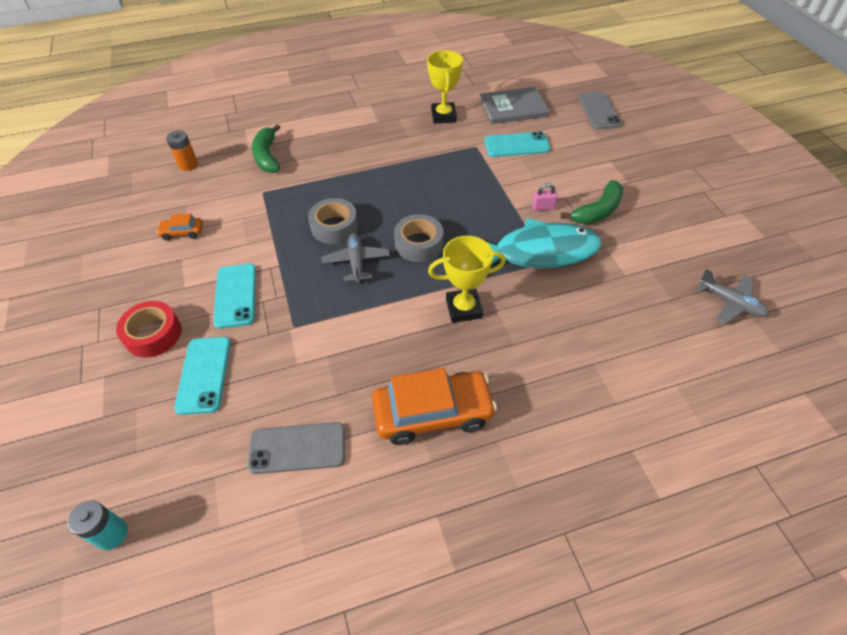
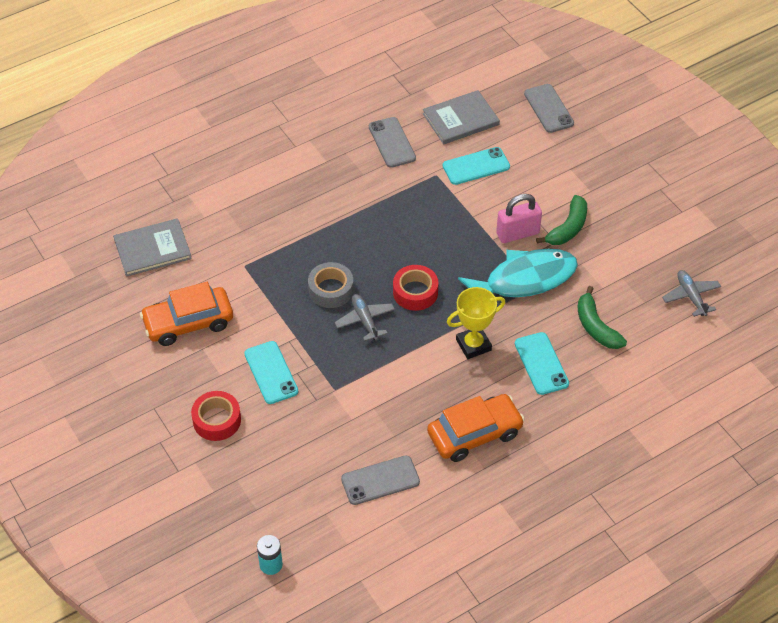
camera: 15 degrees left, 0 degrees up
orange car [156,213,203,241] -> orange car [140,282,233,346], size x2.14
orange battery [166,130,198,171] -> grey book [113,218,192,277]
turquoise phone [174,337,231,415] -> turquoise phone moved to [515,332,569,395]
green banana [252,124,280,173] -> green banana moved to [578,286,627,349]
grey tape [394,214,443,262] -> red tape [393,265,438,311]
yellow trophy [427,50,463,124] -> grey phone [369,117,416,168]
pink padlock [532,183,558,211] -> pink padlock [496,194,542,243], size x1.98
grey plane [696,269,769,324] -> grey plane turned 135 degrees counterclockwise [662,270,721,317]

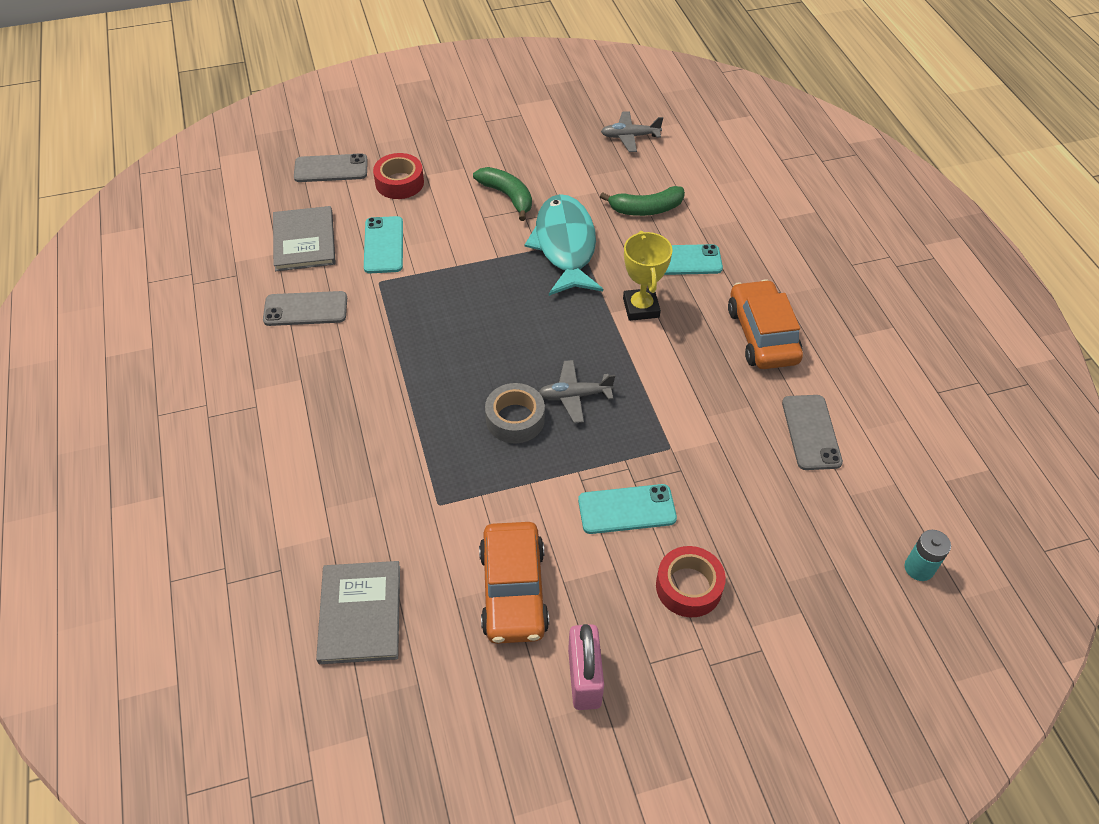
camera: 75 degrees left, 0 degrees up
red tape [393,265,438,311] -> red tape moved to [373,153,424,199]
pink padlock [496,194,542,243] -> pink padlock moved to [568,624,604,710]

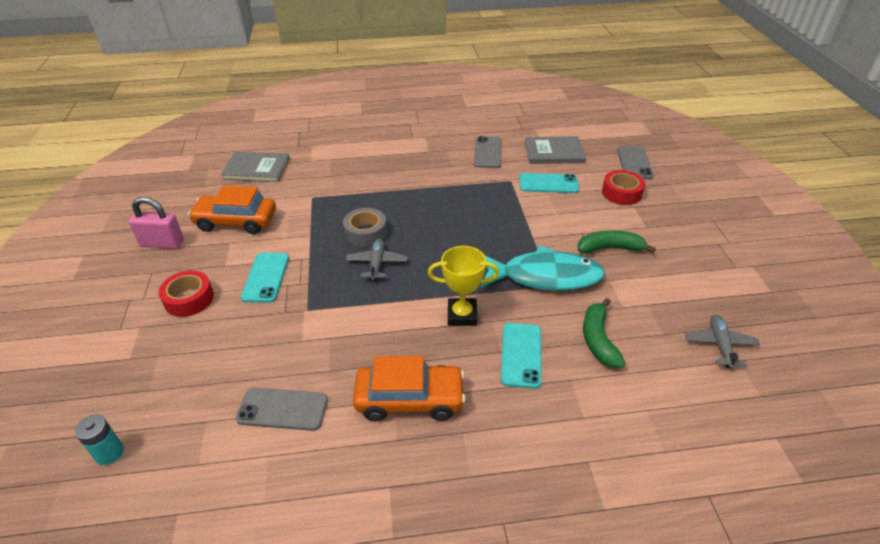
camera: 100 degrees right, 10 degrees down
green banana [473,167,532,221] -> green banana turned 150 degrees counterclockwise [578,230,656,254]

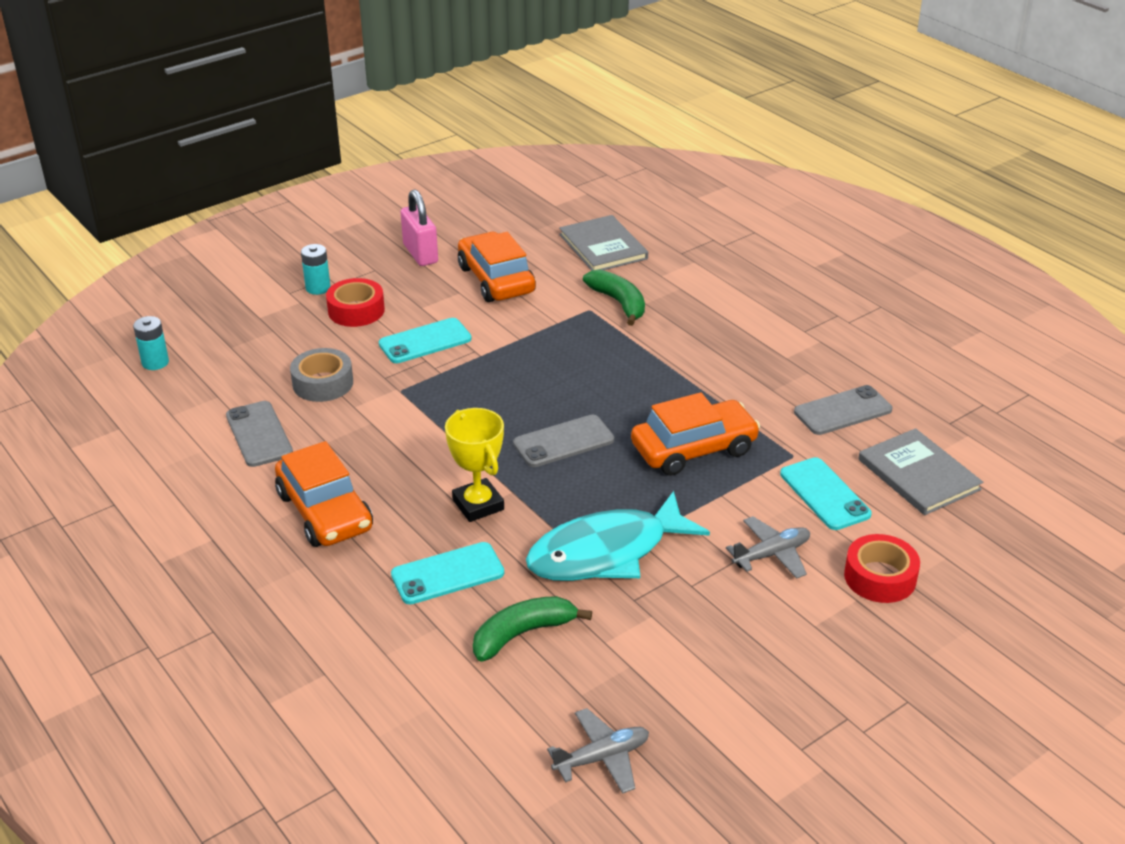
camera: 60 degrees right, 5 degrees down
grey tape [343,208,387,247] -> grey tape moved to [290,348,353,402]
grey plane [346,239,407,281] -> grey plane moved to [726,516,810,579]
turquoise fish [480,246,605,291] -> turquoise fish turned 90 degrees clockwise [526,491,710,581]
green banana [578,230,656,254] -> green banana moved to [583,269,645,326]
grey phone [617,146,653,179] -> grey phone moved to [513,415,614,467]
none -> turquoise battery [301,244,331,295]
none -> orange car [631,392,760,476]

